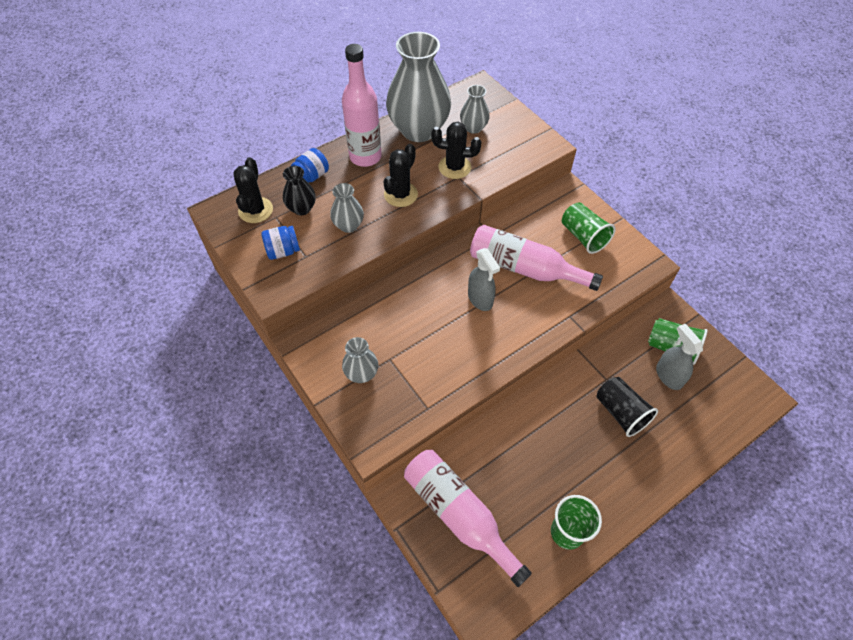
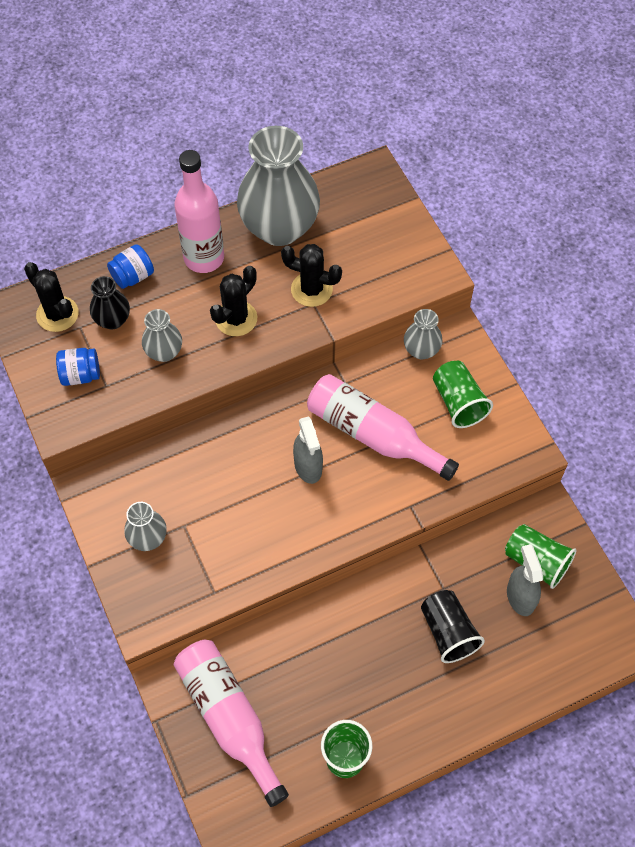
camera: 10 degrees right, 5 degrees up
black cactus [233,157,273,223] -> black cactus turned 60 degrees counterclockwise [24,262,79,332]
grey vase [460,85,490,134] -> grey vase moved to [404,309,442,359]

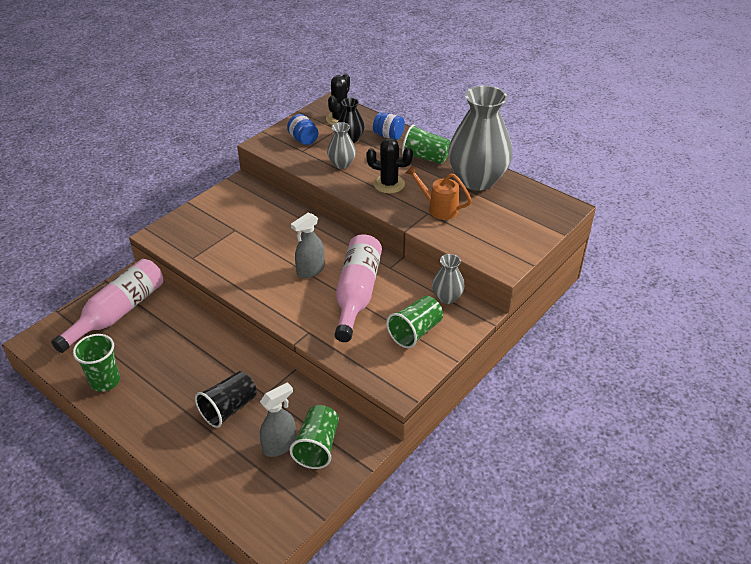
camera: 65 degrees right, 20 degrees down
grey vase [124,502,167,551] -> none
pink bottle [174,150,224,273] -> green cup [402,125,450,164]
black cactus [281,244,342,307] -> orange watering can [405,165,472,220]

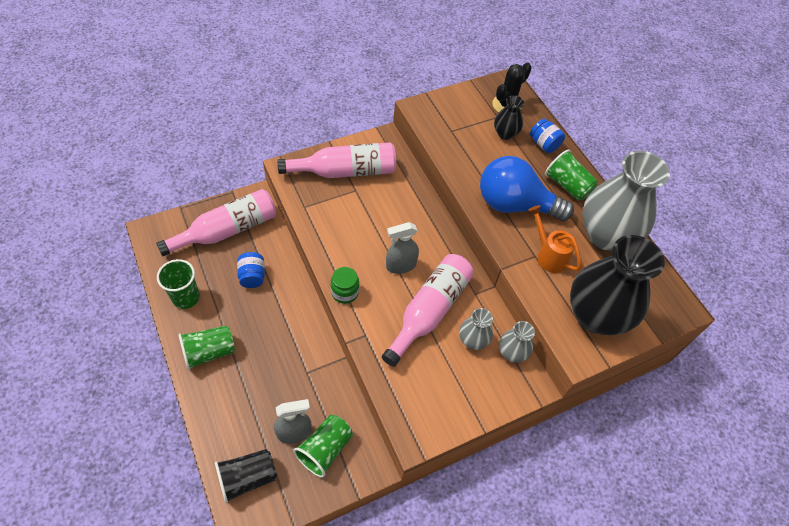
camera: 20 degrees right, 15 degrees up
black cup [195,371,256,428] -> black cup moved to [215,449,277,503]
blue jar [287,114,318,145] -> blue jar moved to [237,252,265,288]
grey vase [327,122,356,169] -> grey vase moved to [459,308,493,350]
black cactus [366,138,413,193] -> blue light bulb [480,156,574,221]
green cup [386,296,443,348] -> green cup moved to [179,325,235,370]
none -> pink bottle [277,142,396,178]
none -> green jar [331,267,359,304]
none -> black vase [570,235,665,335]

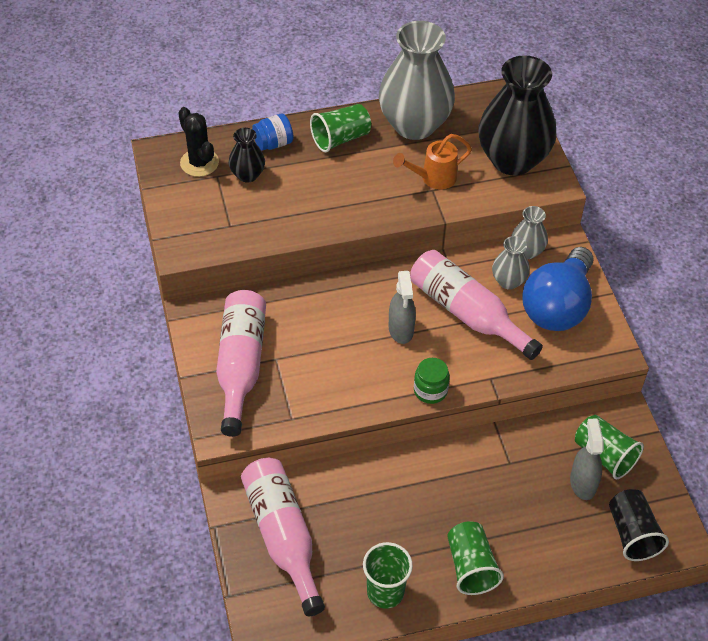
camera: 75 degrees left, 5 degrees down
blue jar [237,252,265,288] -> none
blue light bulb [480,156,574,221] -> blue light bulb moved to [522,247,593,331]

